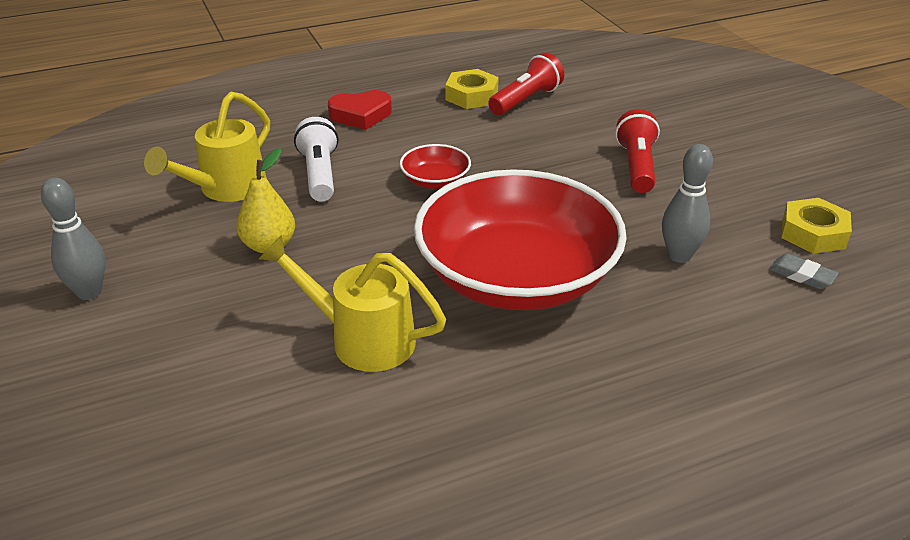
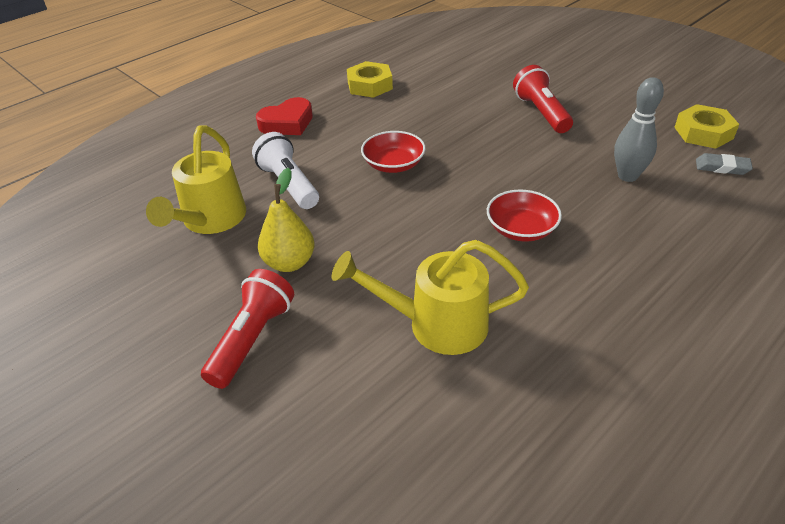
camera: 20 degrees left, 5 degrees up
grey bowling pin [41,178,106,300] -> none
red bowl [414,169,627,310] -> red bowl [487,190,562,242], size x0.40
red flashlight [488,53,564,115] -> red flashlight moved to [201,269,294,389]

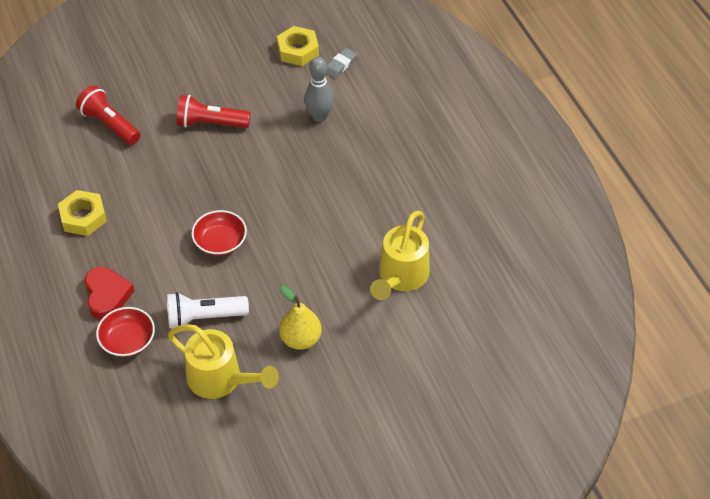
camera: 70 degrees left, 10 degrees up
red flashlight [201,269,294,389] -> red flashlight moved to [76,85,141,145]
red bowl [487,190,562,242] -> red bowl moved to [96,307,155,357]

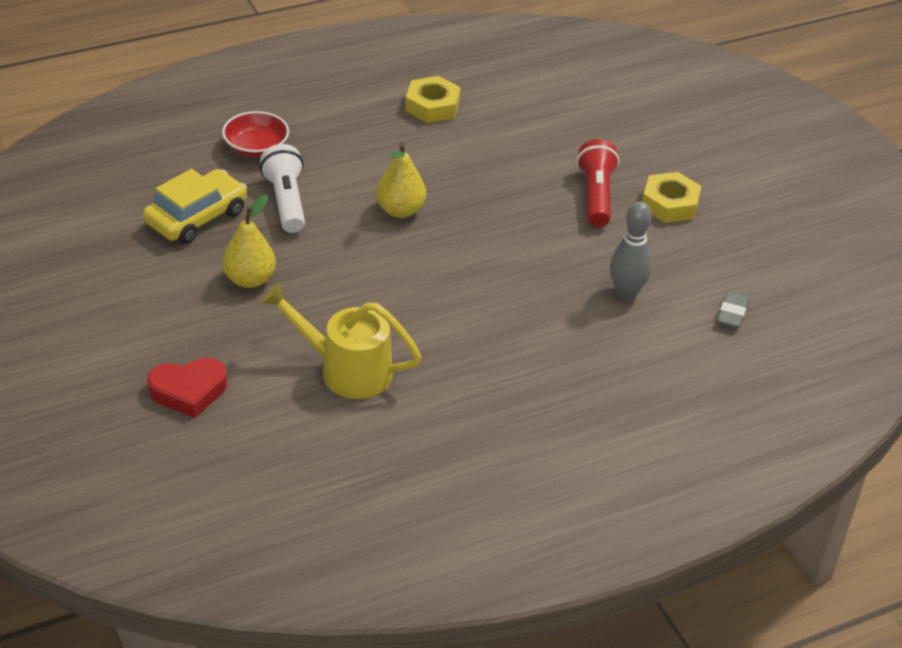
camera: 85 degrees right, 10 degrees down
red flashlight [76,85,141,145] -> none
red heart [85,267,134,320] -> red heart moved to [147,358,227,418]
yellow watering can [168,324,279,399] -> yellow car [143,169,247,244]
red bowl [192,210,247,256] -> yellow pear [376,143,426,218]
yellow nut [277,26,319,66] -> yellow nut moved to [642,172,702,223]
grey eraser [326,48,357,78] -> grey eraser turned 75 degrees clockwise [717,292,749,328]

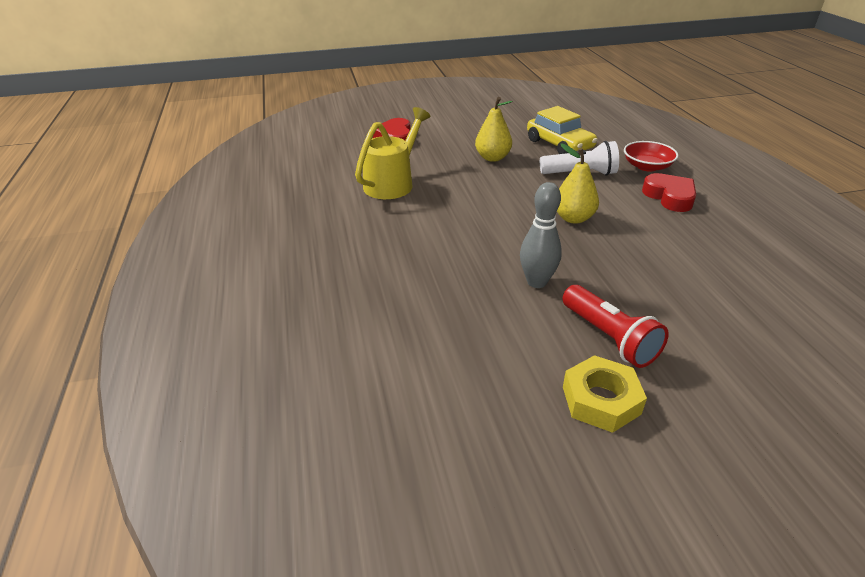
camera: 105 degrees right, 5 degrees down
yellow nut [405,76,461,123] -> none
red flashlight [576,139,620,227] -> red flashlight turned 45 degrees clockwise [562,285,669,368]
grey bowling pin [610,202,652,300] -> grey bowling pin moved to [520,182,562,288]
grey eraser [717,292,749,328] -> none
none -> red heart [642,173,696,212]

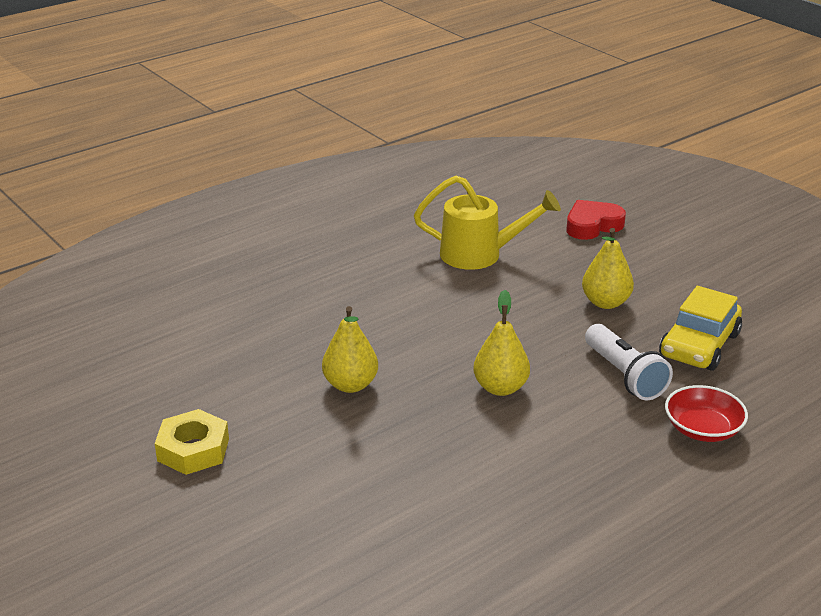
camera: 65 degrees right, 5 degrees down
grey bowling pin [520,182,562,288] -> yellow pear [322,306,378,393]
red flashlight [562,285,669,368] -> none
red heart [642,173,696,212] -> none

